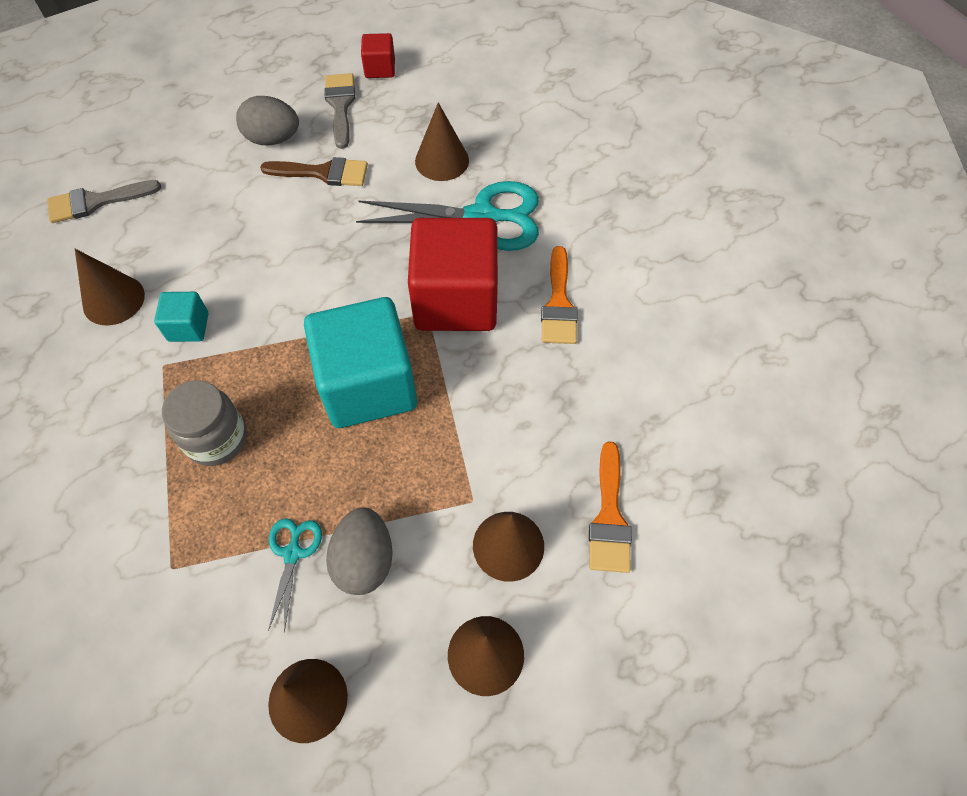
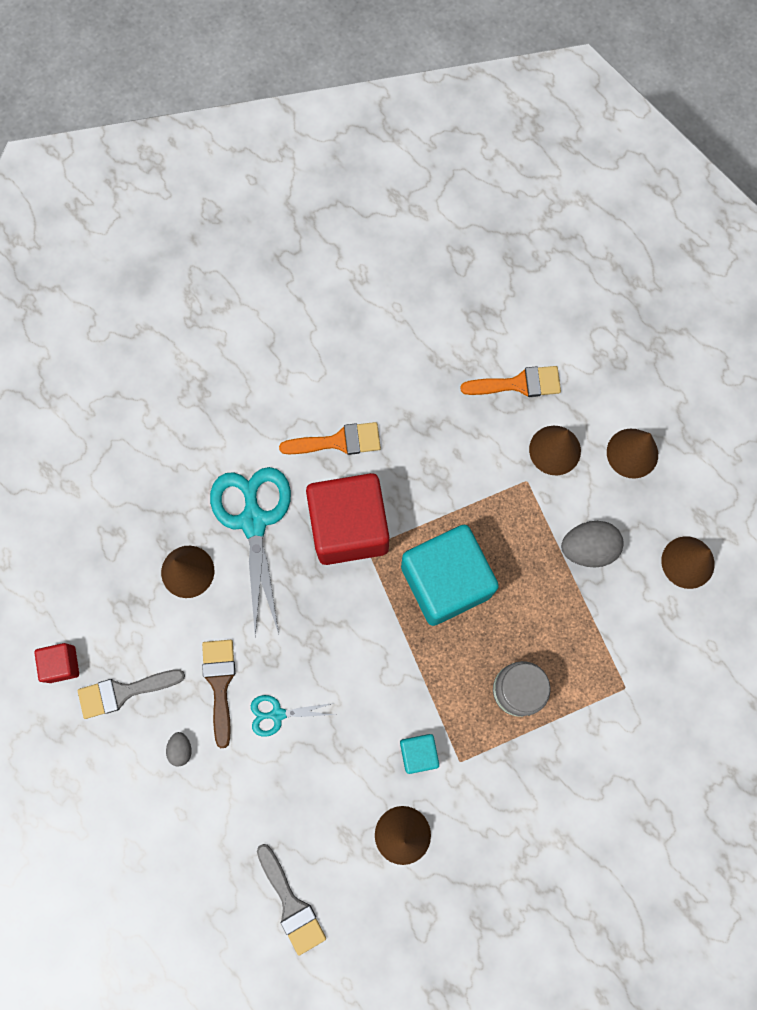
camera: 100 degrees left, 15 degrees up
grey egg [236,96,299,145] -> grey egg [166,732,192,766], size x0.52
turquoise scissors [268,518,322,633] -> turquoise scissors moved to [251,695,335,737]

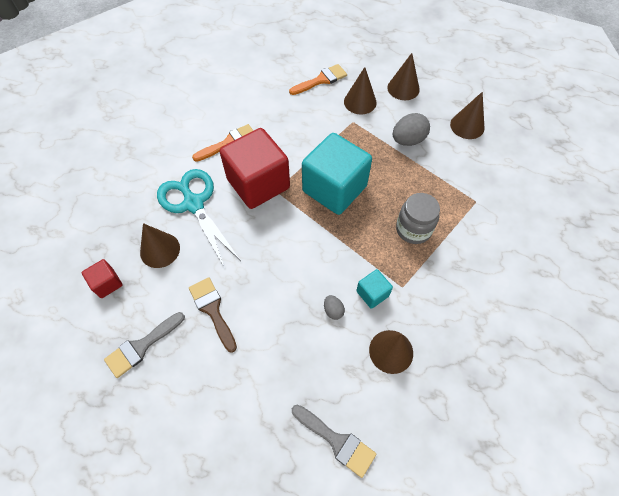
camera: 25 degrees left, 15 degrees down
red cube [34,643,79,683] -> red cube moved to [82,259,122,298]
grey egg [166,732,192,766] -> grey egg moved to [324,295,345,320]
turquoise scissors [251,695,335,737] -> none

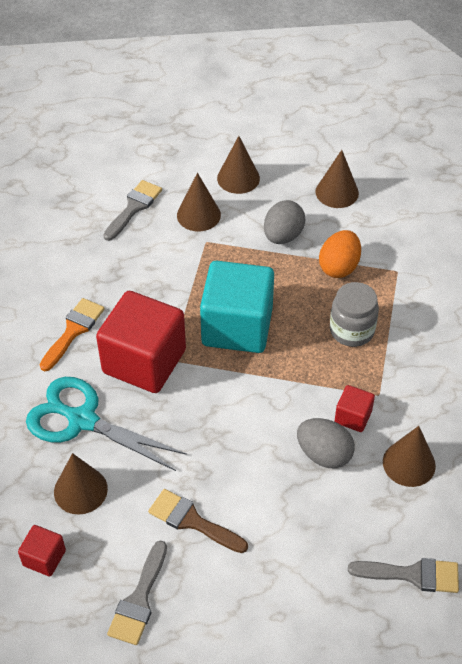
camera: 30 degrees left, 10 degrees down
orange brush [289,64,347,95] -> grey brush [103,180,162,241]
grey egg [324,295,345,320] -> grey egg [297,418,355,468], size x1.92
turquoise cube [356,269,393,309] -> red cube [335,385,375,432]
none -> orange egg [319,230,361,278]

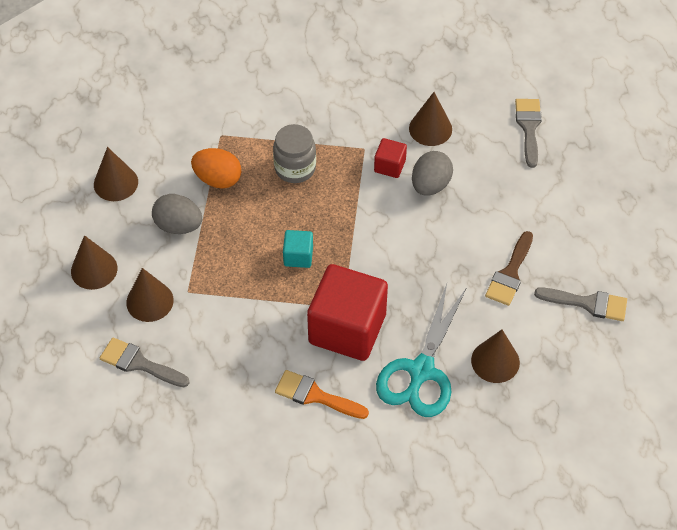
camera: 95 degrees left, 5 degrees up
red cube [18,525,66,576] -> none
turquoise cube [200,261,274,353] -> turquoise cube [283,230,313,268], size x0.45

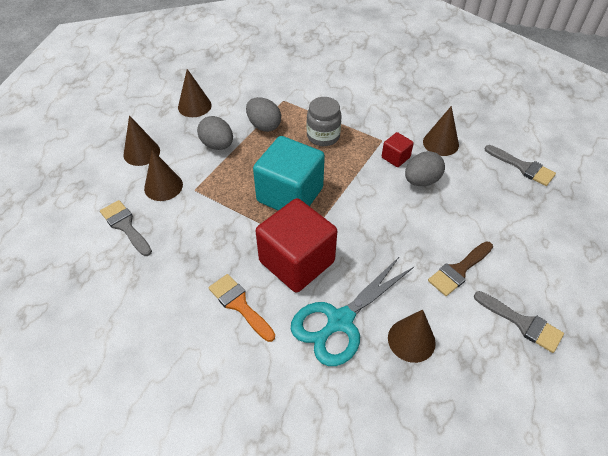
camera: 25 degrees right, 5 degrees down
orange egg [191,148,241,189] -> grey egg [246,97,281,132]
turquoise cube [283,230,313,268] -> turquoise cube [253,136,325,211], size x2.22
grey brush [515,99,542,168] -> grey brush turned 105 degrees clockwise [485,145,556,186]

